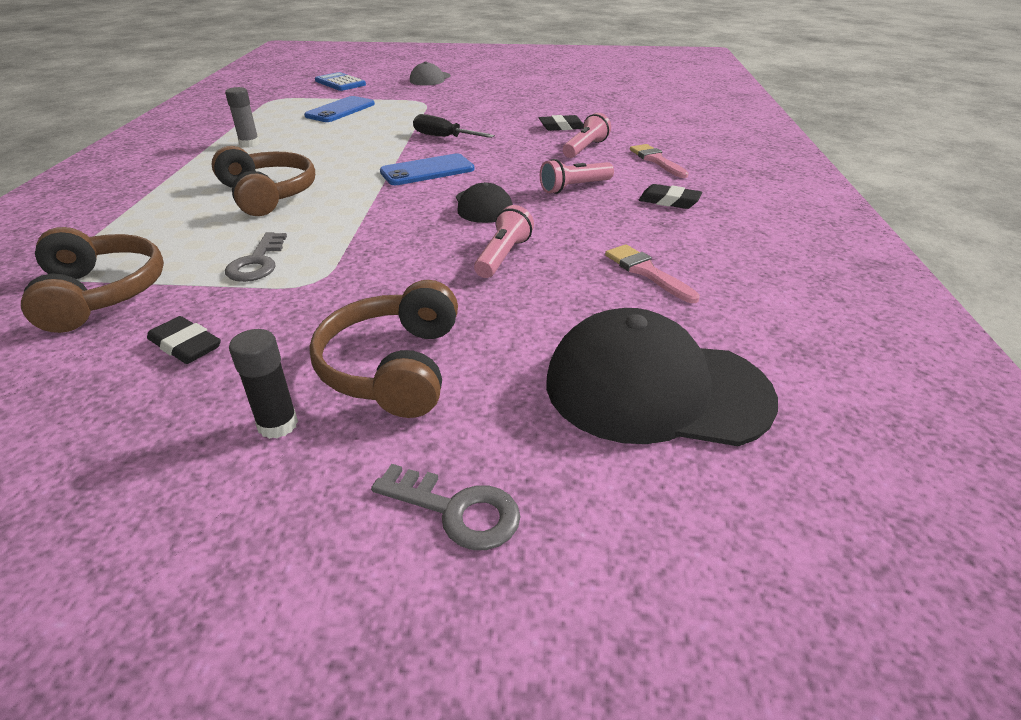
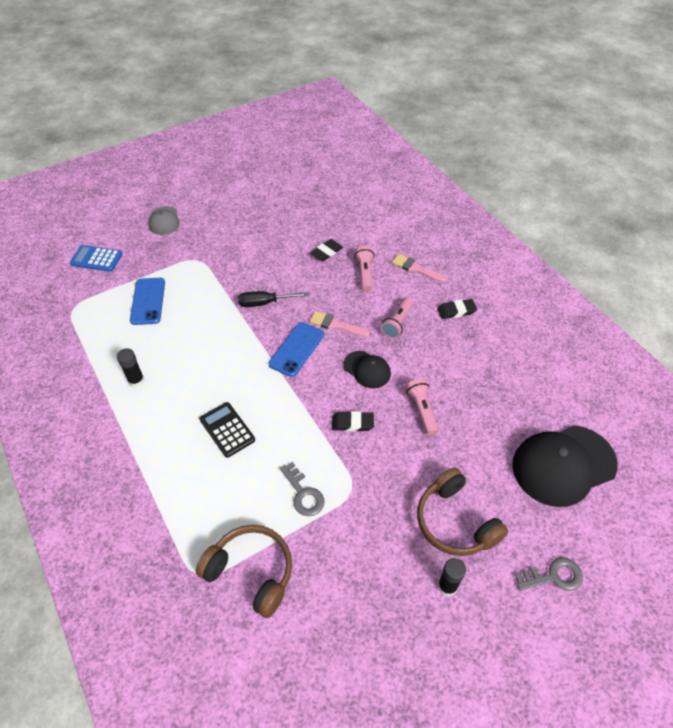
camera: 35 degrees left, 15 degrees up
black eraser [147,316,221,364] -> black eraser moved to [332,411,374,432]
brown headphones [212,146,315,216] -> black calculator [200,402,255,458]
grey glue stick [225,87,260,148] -> black glue stick [117,348,144,387]
pink brush [605,244,700,303] -> pink brush moved to [310,311,370,337]

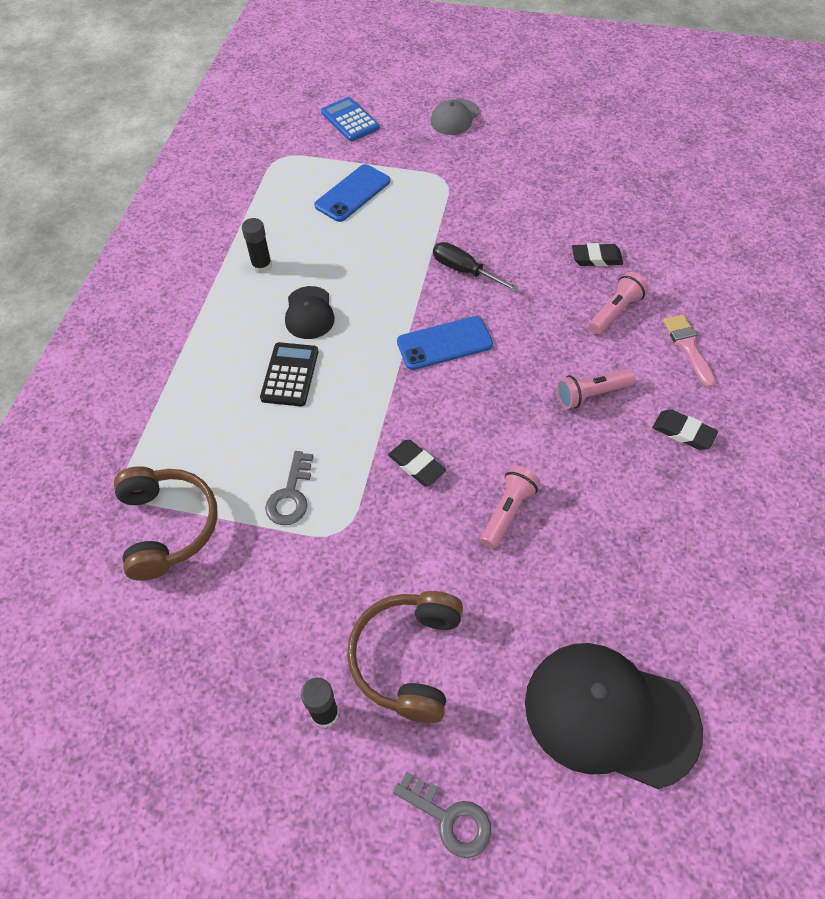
camera: 45 degrees right, 5 degrees up
pink brush [310,311,370,337] -> none
black cap [343,351,391,388] -> black cap moved to [285,286,335,339]

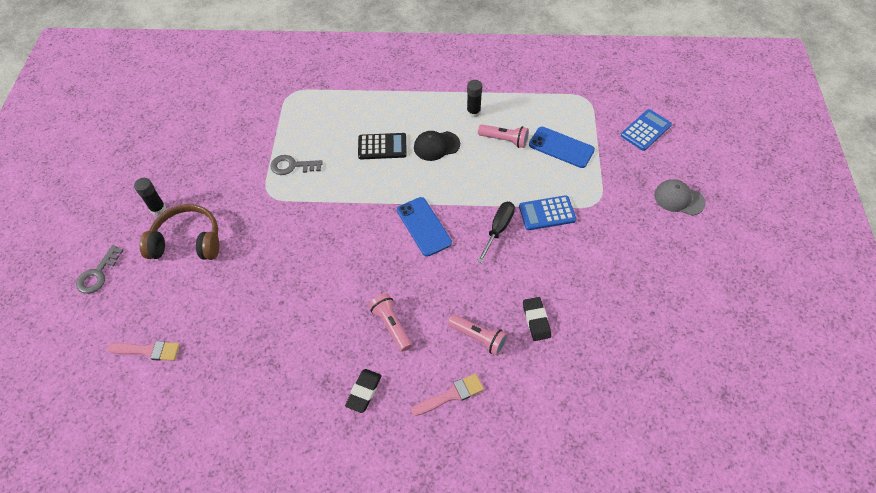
camera: 80 degrees right, 0 degrees up
brown headphones [114,466,218,581] -> none
black eraser [388,440,446,486] -> none
pink flashlight [480,466,541,549] -> pink flashlight moved to [478,124,529,148]
black cap [525,643,703,789] -> pink brush [107,341,180,361]
none -> blue calculator [519,195,576,230]

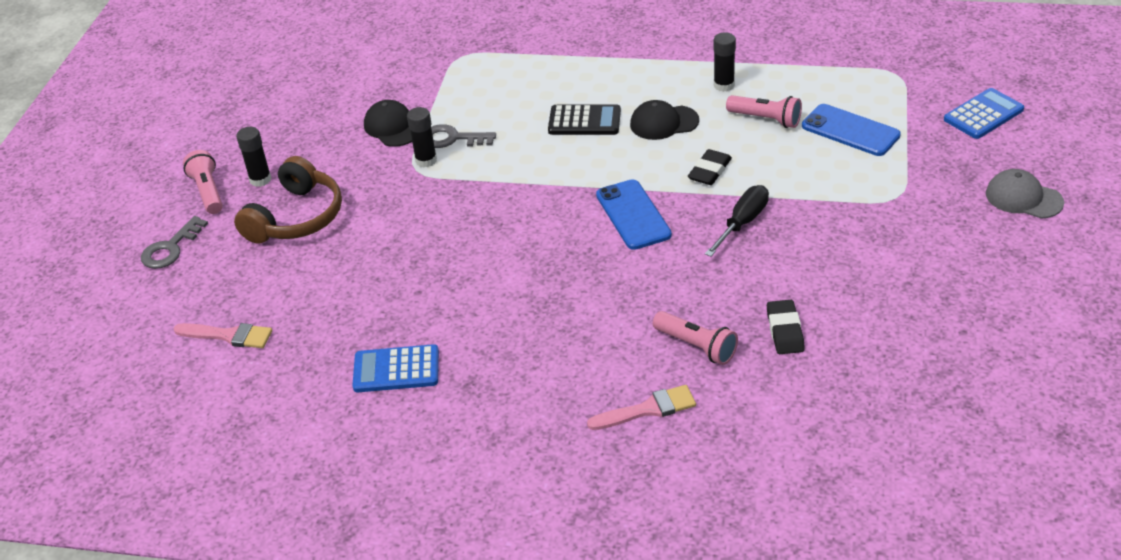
camera: 10 degrees right, 15 degrees down
brown headphones [140,204,219,260] -> brown headphones turned 105 degrees clockwise [234,156,342,244]
black eraser [345,369,382,413] -> black eraser moved to [688,149,732,185]
pink flashlight [369,293,412,352] -> pink flashlight moved to [183,150,223,214]
blue calculator [519,195,576,230] -> blue calculator moved to [352,344,439,392]
none -> black cap [364,100,412,147]
none -> black glue stick [407,107,437,168]

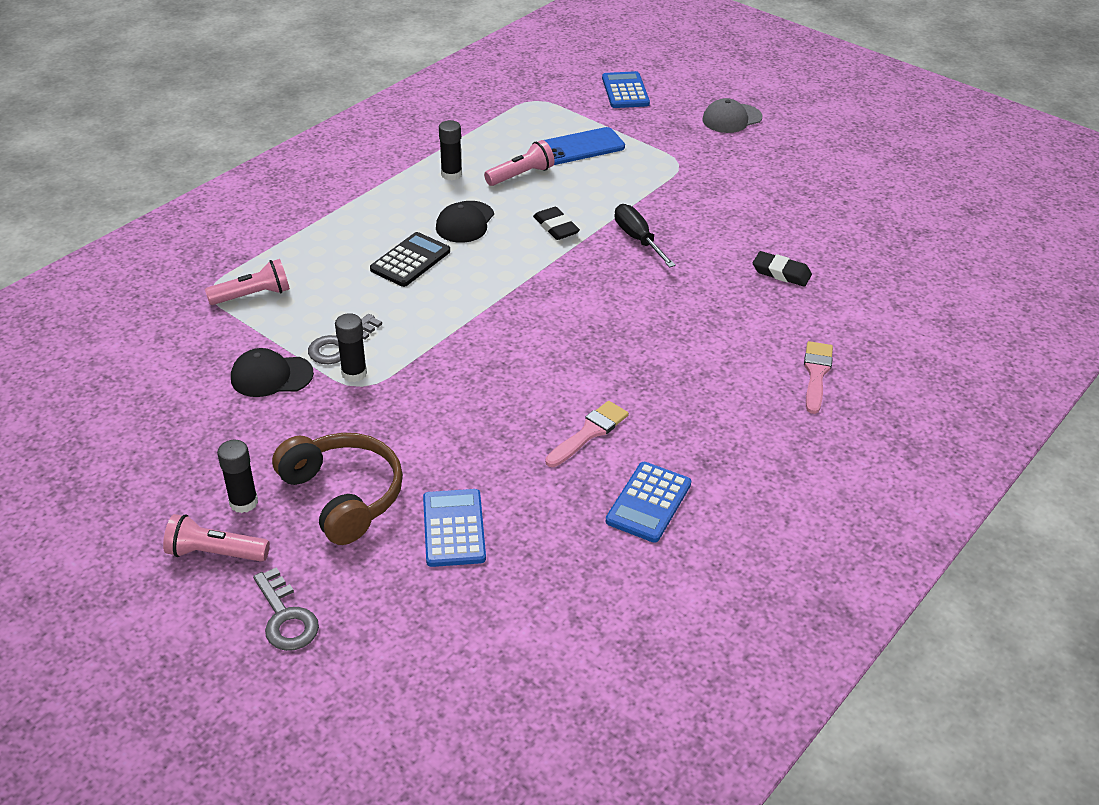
camera: 65 degrees left, 0 degrees up
pink brush [174,323,272,348] -> pink brush moved to [545,401,629,467]
blue phone [596,180,672,250] -> none
pink flashlight [653,311,738,365] -> pink flashlight moved to [205,259,290,305]
none -> blue calculator [423,489,486,567]

